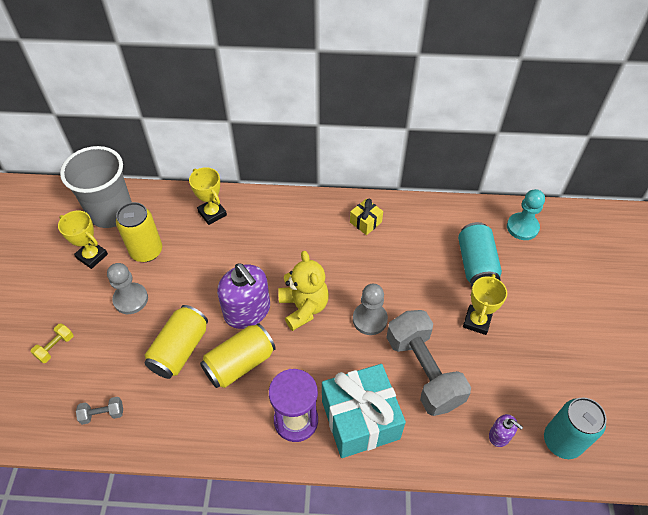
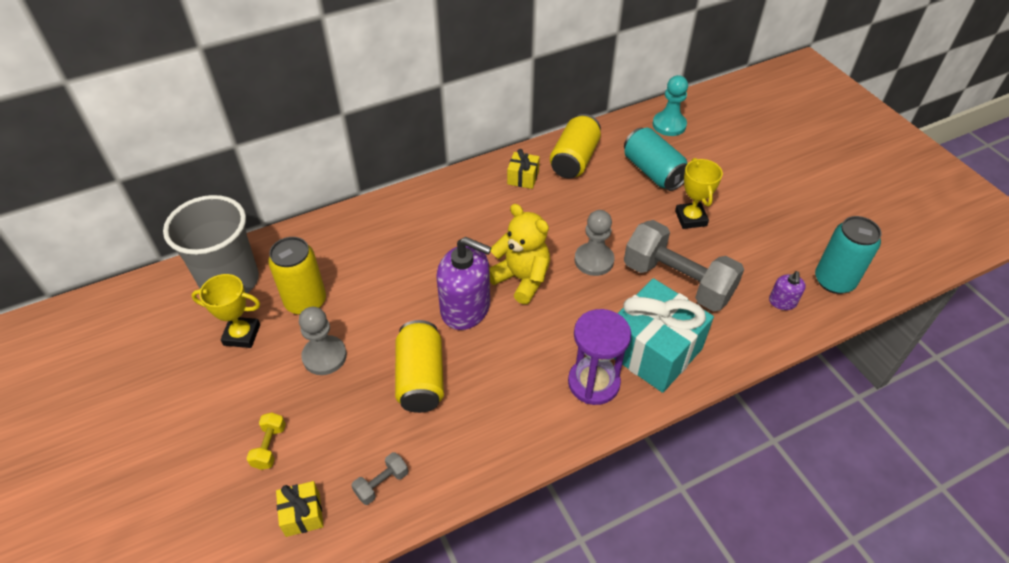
camera: 30 degrees left, 5 degrees down
yellow trophy [189,167,227,225] -> none
yellow can [200,323,276,388] -> yellow can moved to [550,114,601,178]
purple soap dispenser [489,414,523,447] -> purple soap dispenser turned 90 degrees clockwise [769,271,806,310]
none -> yellow gift [276,481,324,537]

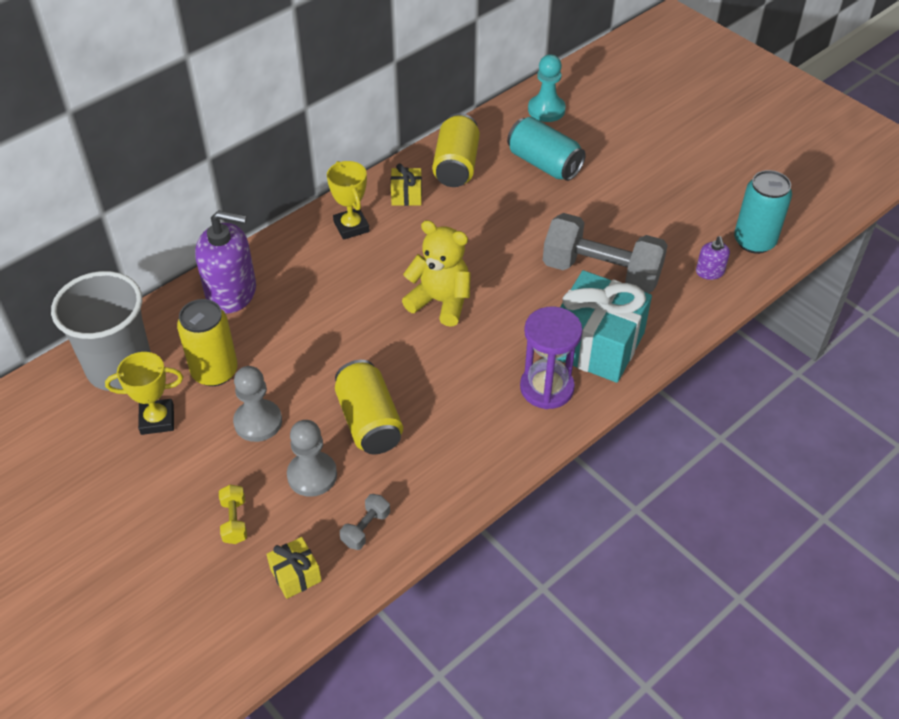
camera: 15 degrees left, 0 degrees up
purple soap dispenser [437,237,492,330] -> purple soap dispenser moved to [195,210,256,313]
grey pawn [575,210,614,276] -> grey pawn moved to [287,420,337,497]
yellow trophy [675,158,723,229] -> yellow trophy moved to [327,161,370,240]

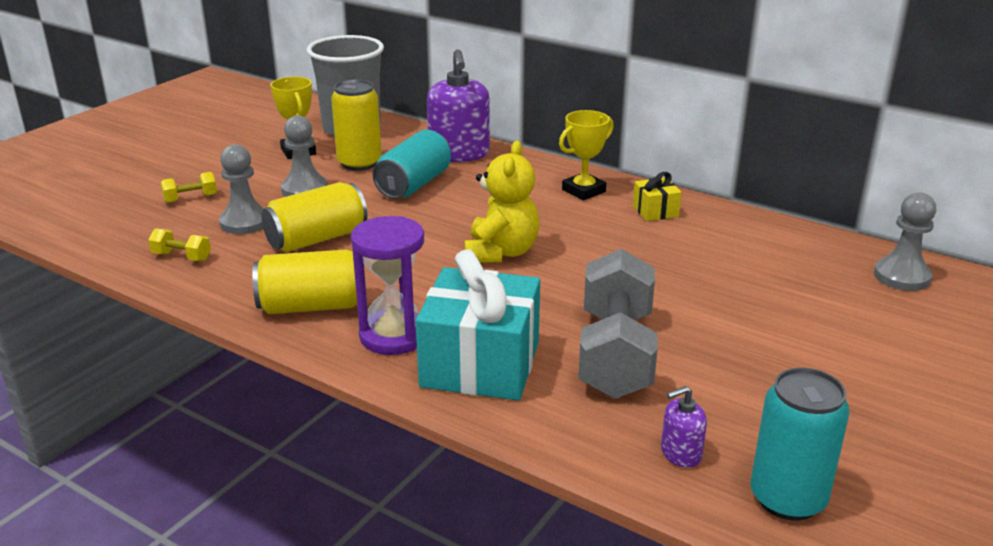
camera: 75 degrees right, 20 degrees down
yellow gift [266,537,322,599] -> none
grey dumbbell [340,494,390,550] -> yellow dumbbell [148,228,211,261]
yellow can [432,113,480,187] -> yellow can moved to [252,249,357,314]
turquoise can [507,117,586,181] -> turquoise can moved to [373,129,451,199]
turquoise pawn [528,54,566,122] -> grey pawn [874,192,936,291]

